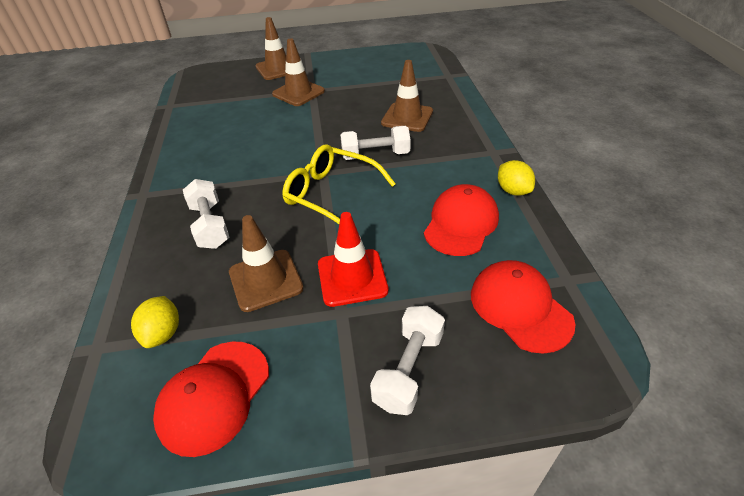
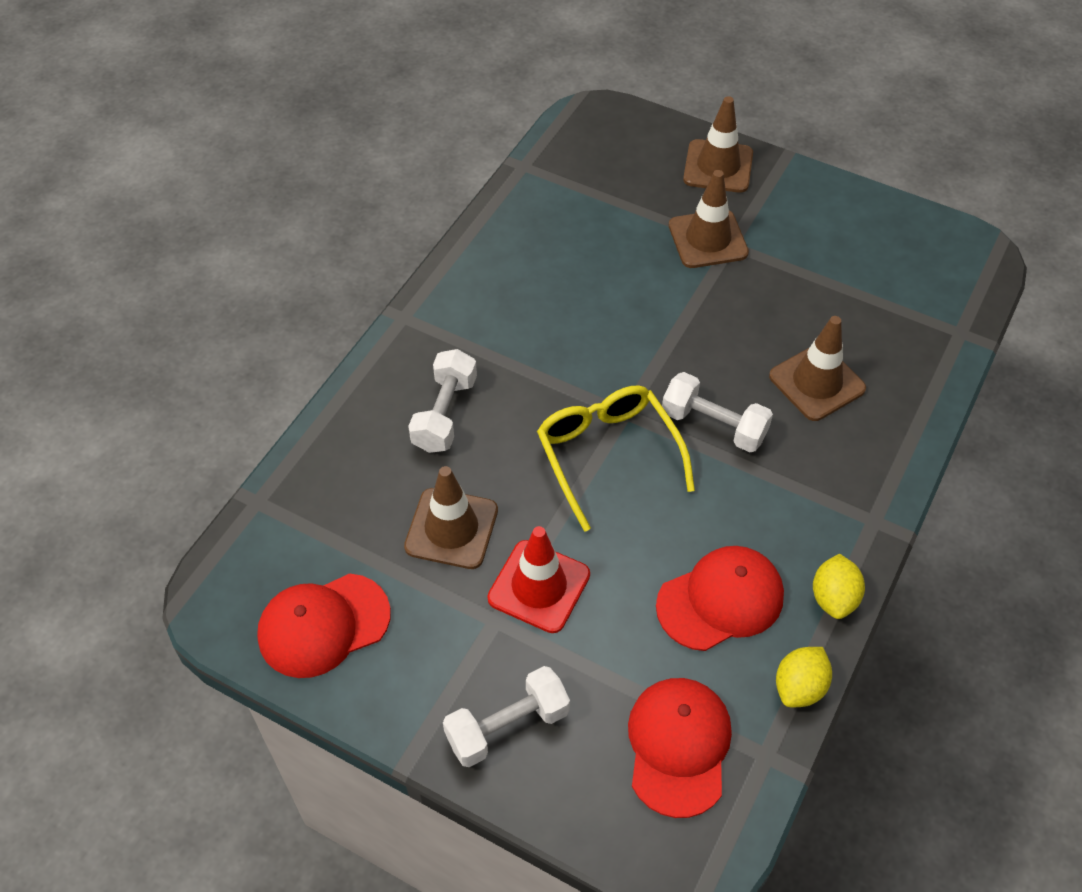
camera: 35 degrees right, 10 degrees up
yellow lemon [131,296,179,348] -> yellow lemon moved to [776,647,832,707]

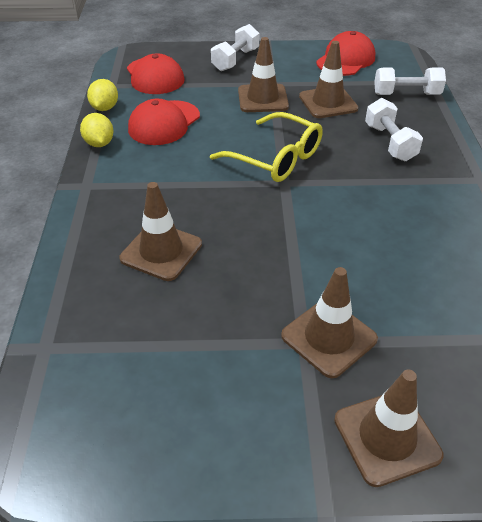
camera: 150 degrees right, 10 degrees down
red traffic cone [488,526,590,633] -> brown traffic cone [238,37,289,112]
white dumbbell [662,372,773,452] -> white dumbbell moved to [374,67,446,95]

